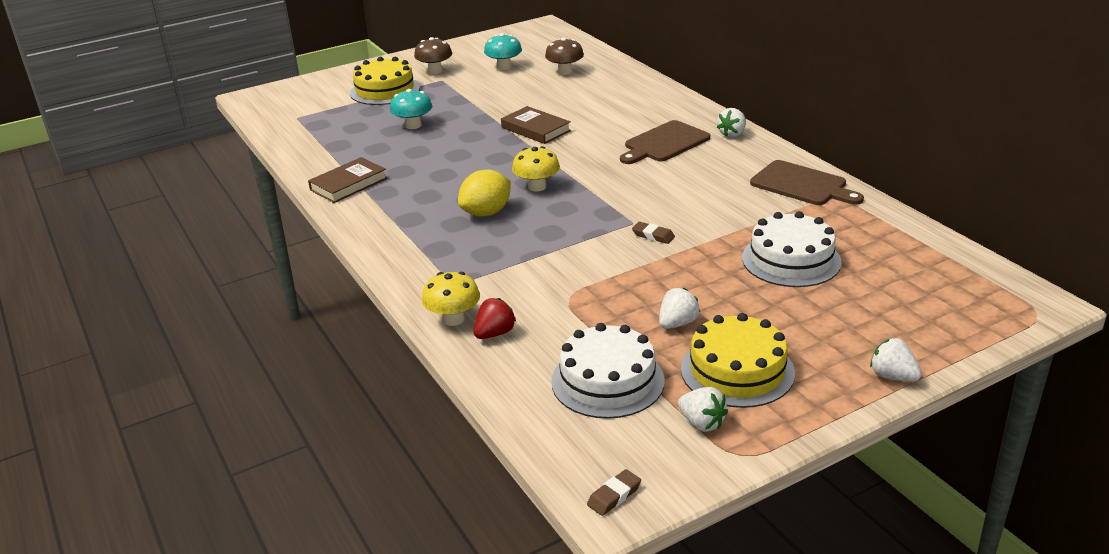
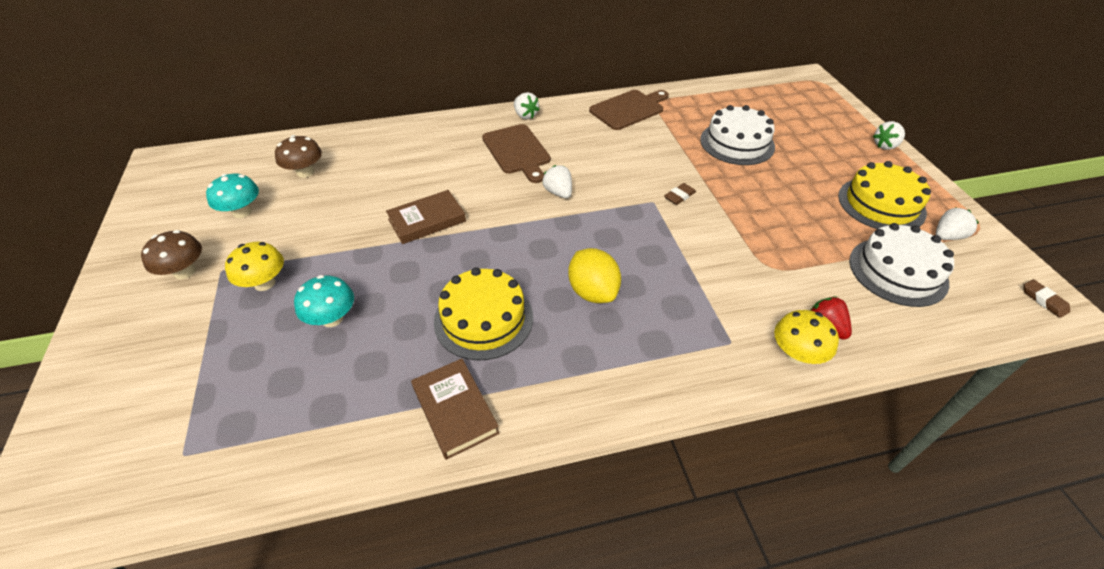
camera: 75 degrees left, 15 degrees up
yellow cake [350,57,420,105] -> yellow cake moved to [434,267,533,360]
yellow mushroom [512,146,560,192] -> yellow mushroom moved to [225,242,284,291]
white strawberry [659,288,700,329] -> white strawberry moved to [542,165,572,198]

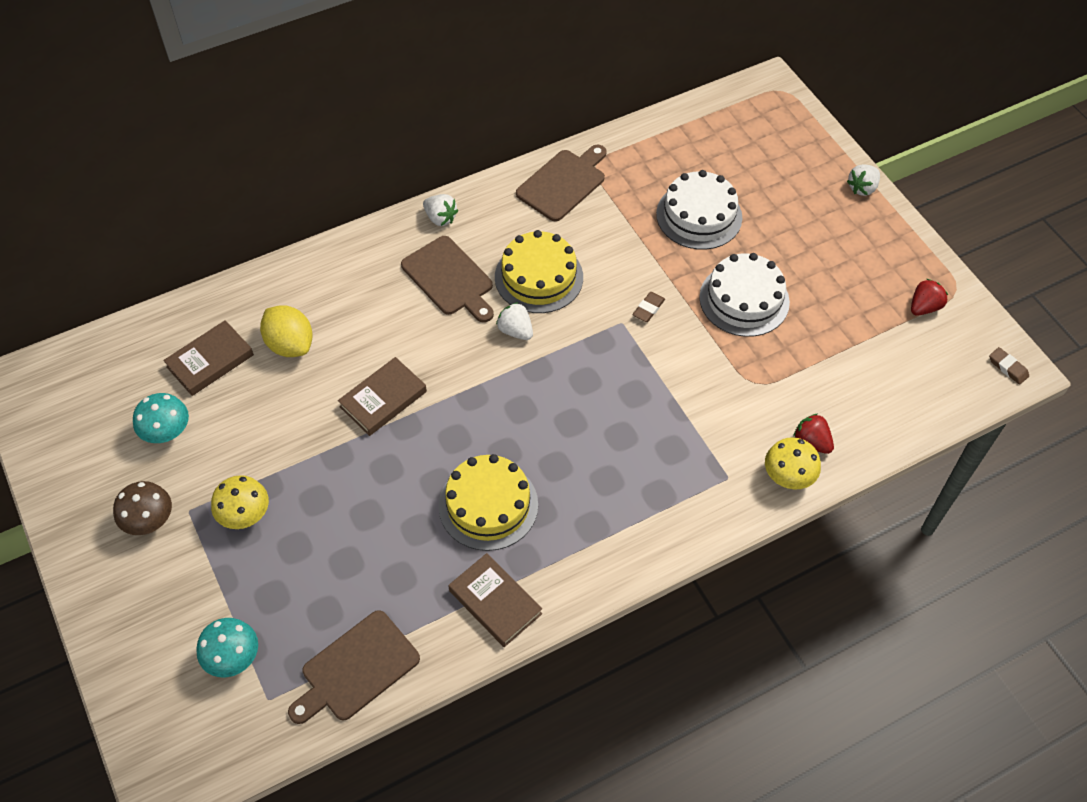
camera: 15 degrees left, 10 degrees up
brown mushroom [275,135,322,178] -> brown book [163,320,254,396]
turquoise mushroom [294,275,354,327] -> turquoise mushroom moved to [197,618,258,677]
yellow lemon [568,248,621,303] -> yellow lemon moved to [260,305,313,357]
yellow cake [838,161,931,229] -> yellow cake moved to [495,230,583,313]
white cake [849,223,954,307] -> white cake moved to [699,253,790,337]
white strawberry [936,207,979,240] -> red strawberry [911,279,948,316]
none -> brown cutting board [288,610,420,724]

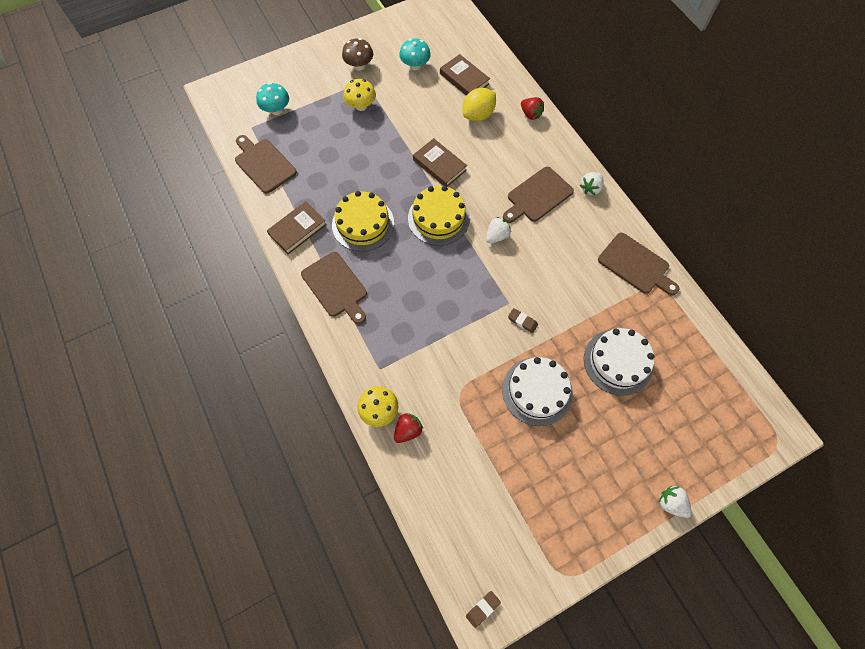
camera: 90 degrees right, 10 degrees up
yellow cake [495,230,583,313] -> yellow cake moved to [408,185,470,245]
red strawberry [911,279,948,316] -> red strawberry moved to [521,97,544,120]
none -> brown cutting board [301,252,367,324]

